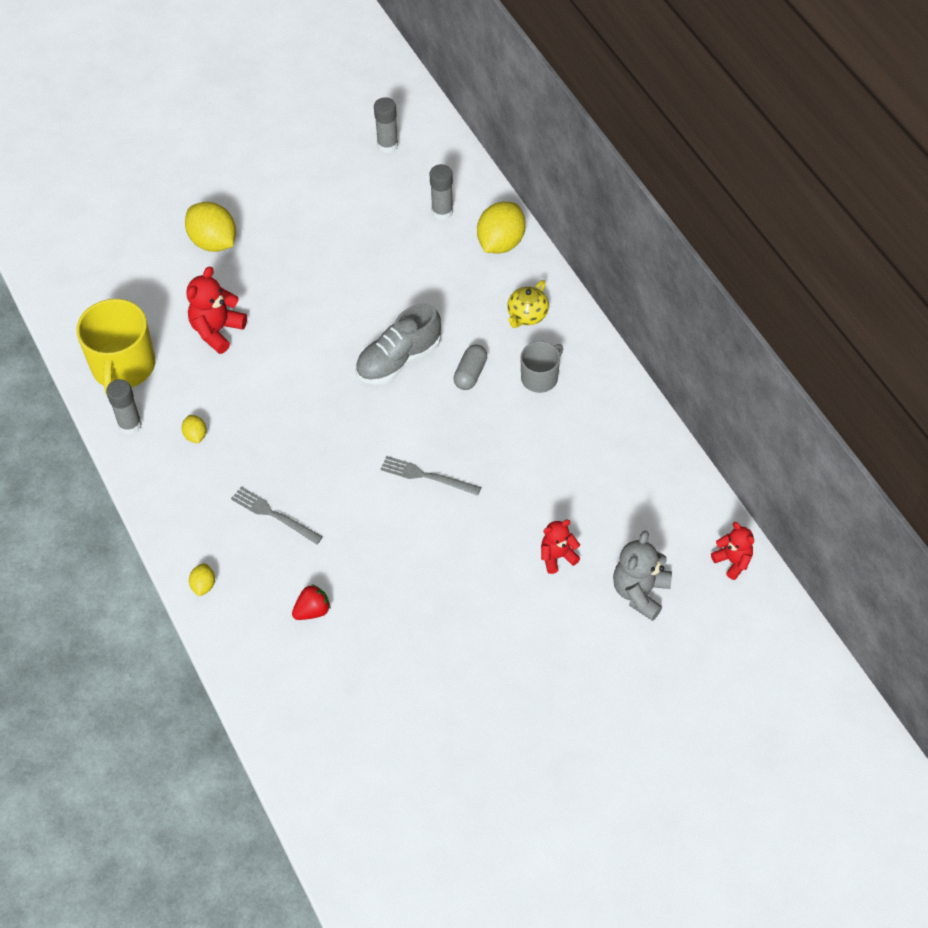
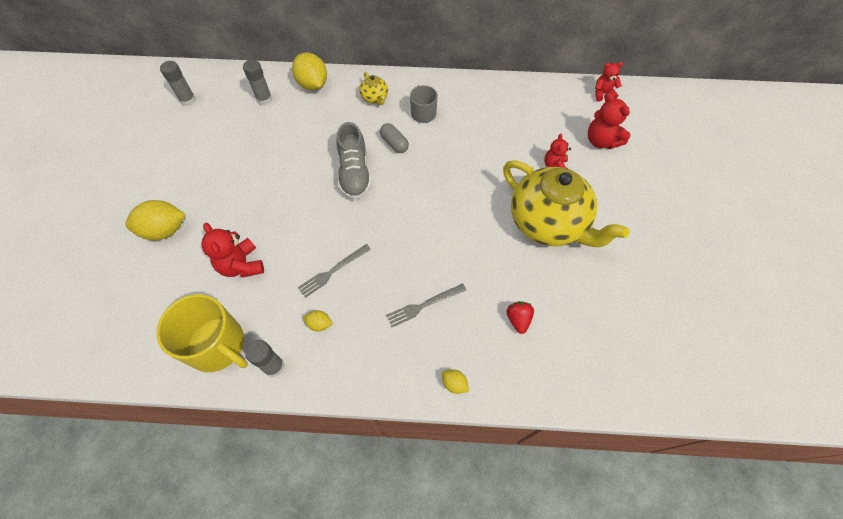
camera: 60 degrees left, 5 degrees up
grey fork [380,456,481,496] -> grey fork moved to [298,244,371,298]
grey teddy bear [613,531,672,621] -> red teddy bear [588,93,630,149]
none -> yellow teapot [503,160,630,247]

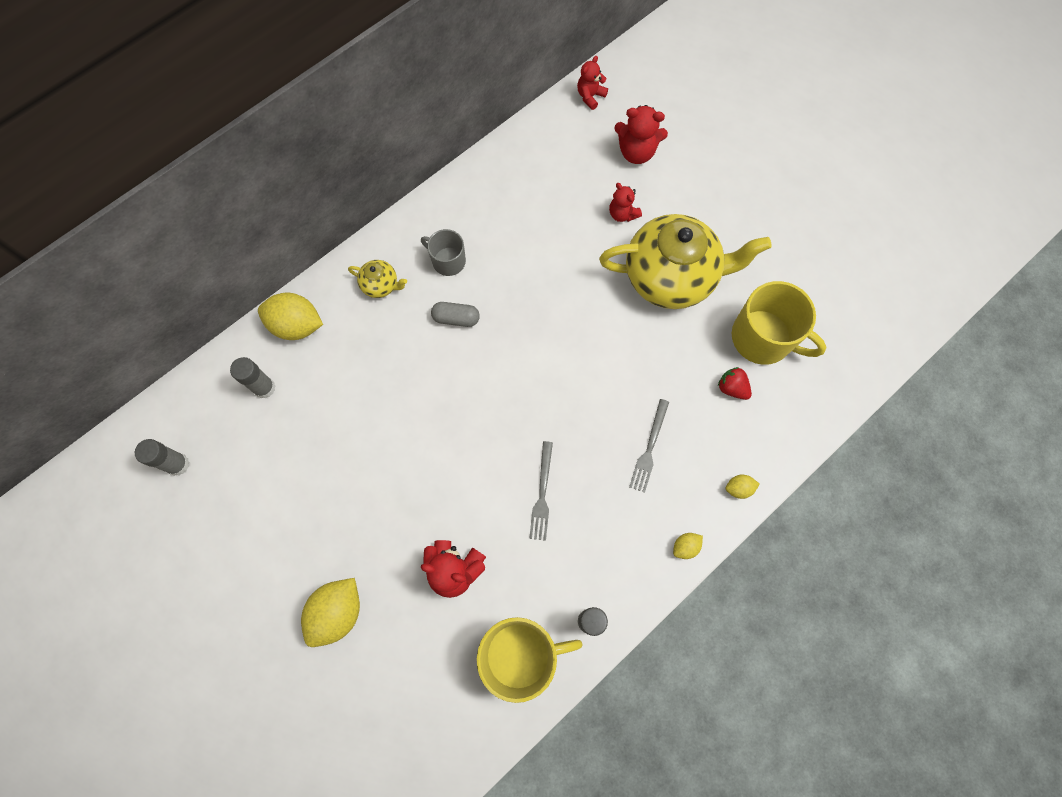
camera: 45 degrees left, 10 degrees up
yellow lemon [303,310,333,331] -> yellow lemon moved to [673,533,703,559]
grey shoe [336,122,372,200] -> none
none -> yellow mug [732,281,827,365]

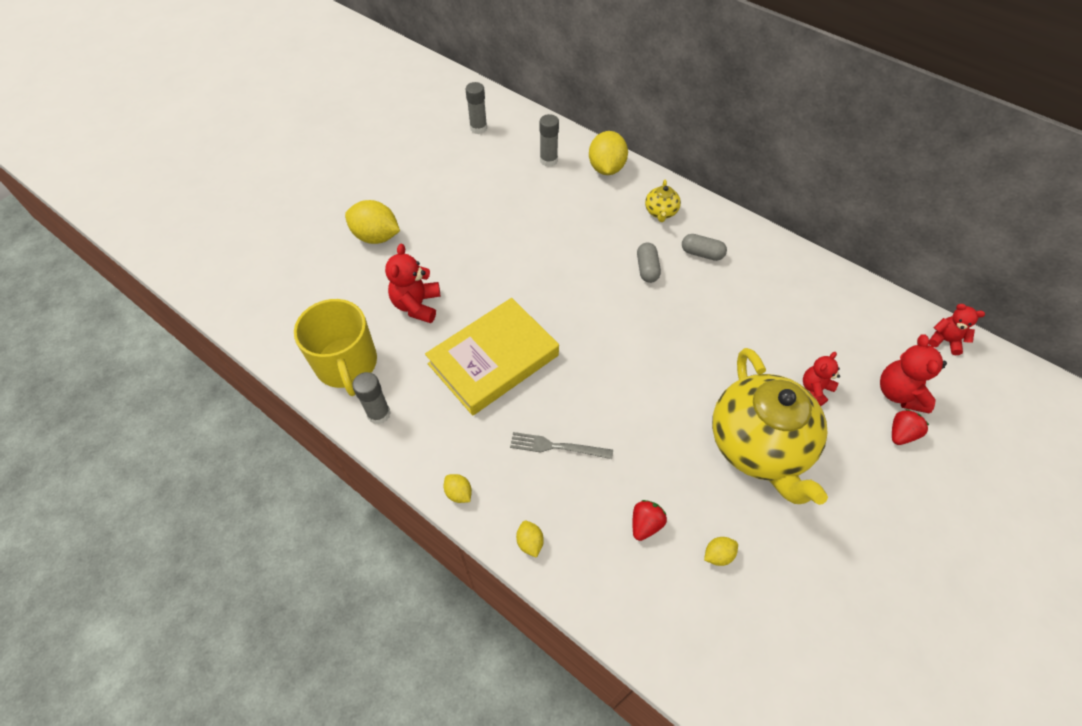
camera: 80 degrees right, 15 degrees down
grey mug [421,229,466,276] -> grey capsule [682,234,727,261]
grey fork [529,441,553,541] -> yellow book [425,298,559,416]
yellow mug [732,281,827,365] -> yellow lemon [704,537,738,566]
none -> red strawberry [892,409,929,445]

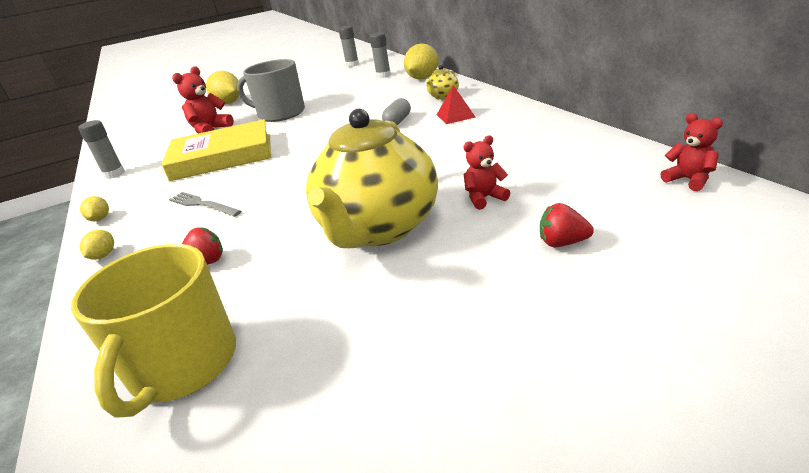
camera: 30 degrees right, 25 degrees down
yellow mug [294,299,377,396] -> yellow mug moved to [71,244,236,418]
grey capsule [682,234,727,261] -> red pyramid [437,85,475,124]
yellow lemon [704,537,738,566] -> none
red teddy bear [880,335,947,413] -> none
red strawberry [892,409,929,445] -> red strawberry turned 150 degrees counterclockwise [540,203,594,247]
none -> grey mug [237,59,305,122]

